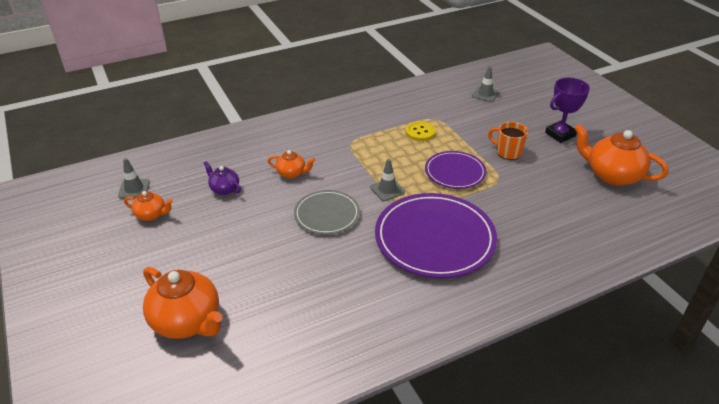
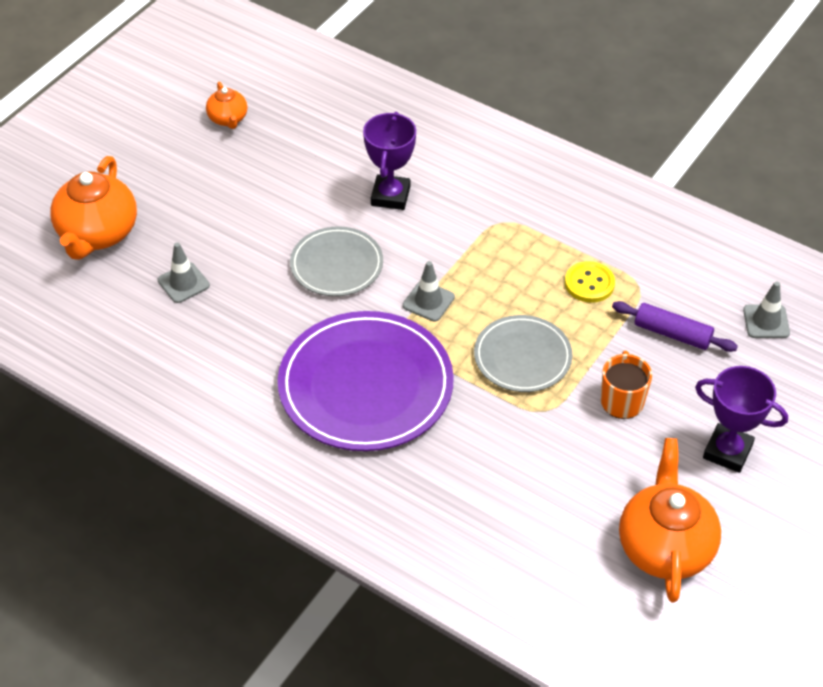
camera: 60 degrees right, 10 degrees up
grey traffic cone [118,158,150,199] -> grey traffic cone moved to [158,243,210,303]
purple teapot [204,161,241,195] -> none
orange teapot [268,150,315,179] -> purple trophy [363,112,416,210]
purple plate [425,151,486,189] -> grey plate [474,315,572,392]
none -> purple rolling pin [612,301,738,352]

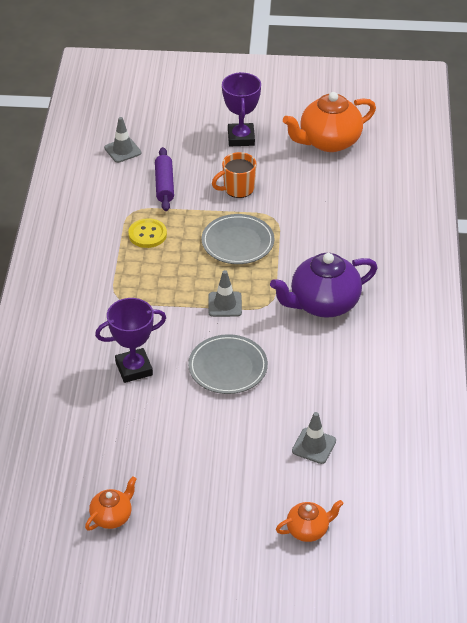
camera: 120 degrees left, 5 degrees down
orange teapot [50,156,137,260] -> orange teapot [276,500,344,542], size x0.52
purple plate [278,311,454,451] -> purple teapot [270,253,378,318]

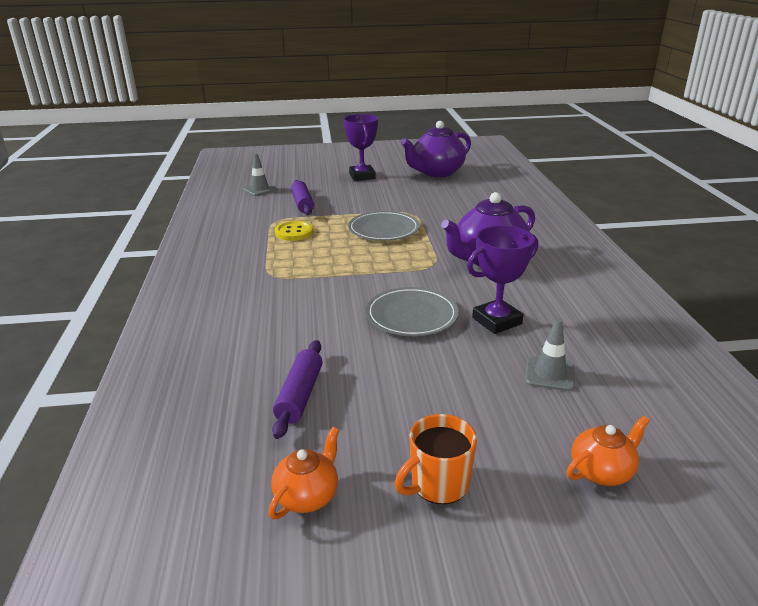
camera: 10 degrees left, 15 degrees down
purple trophy [95,298,166,383] -> purple trophy moved to [467,225,538,334]
grey traffic cone [209,270,242,317] -> none
orange mug [212,152,257,198] -> orange mug moved to [395,414,477,504]
orange teapot [283,92,376,152] -> purple teapot [401,121,471,177]
none -> purple rolling pin [272,340,323,439]

